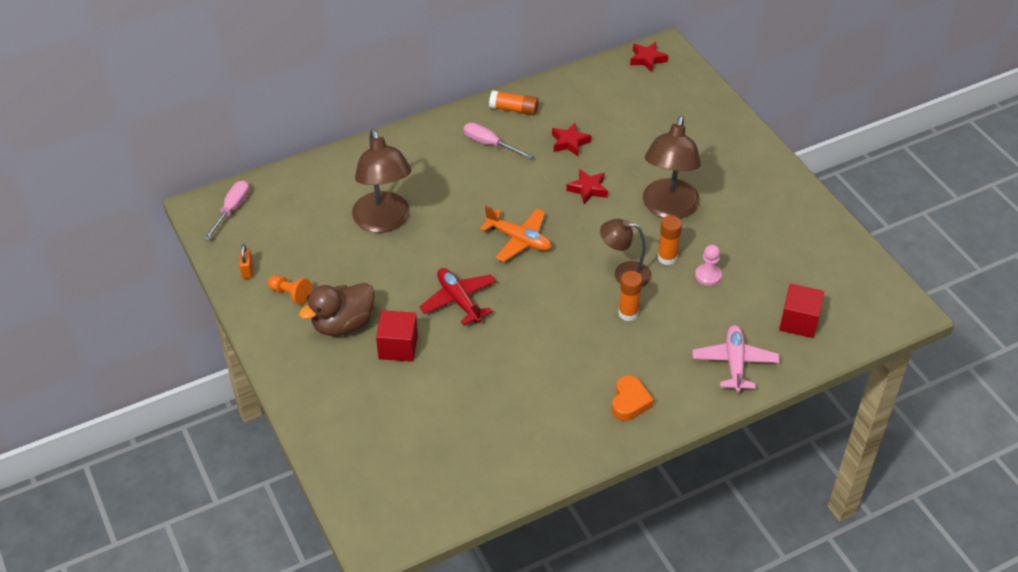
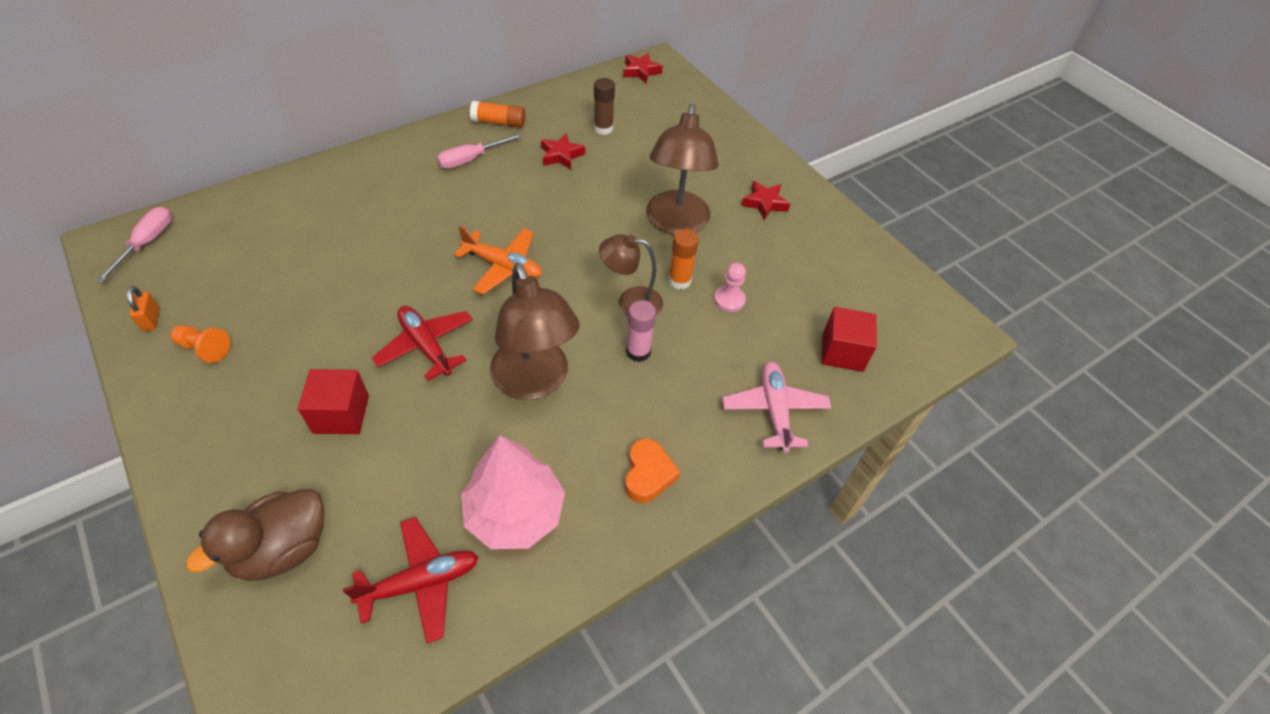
camera: 10 degrees left, 5 degrees up
brown duck [299,283,375,336] -> brown duck moved to [186,489,324,581]
brown lamp [352,129,411,233] -> brown lamp moved to [490,263,579,400]
pink screwdriver [464,123,533,159] -> pink screwdriver turned 60 degrees counterclockwise [437,133,522,169]
red star [566,169,608,204] -> red star moved to [741,181,790,220]
orange glue stick [618,271,643,321] -> pink glue stick [626,300,656,362]
none -> red plane [343,517,478,644]
none -> pink tree [461,435,565,549]
none -> brown glue stick [594,78,615,135]

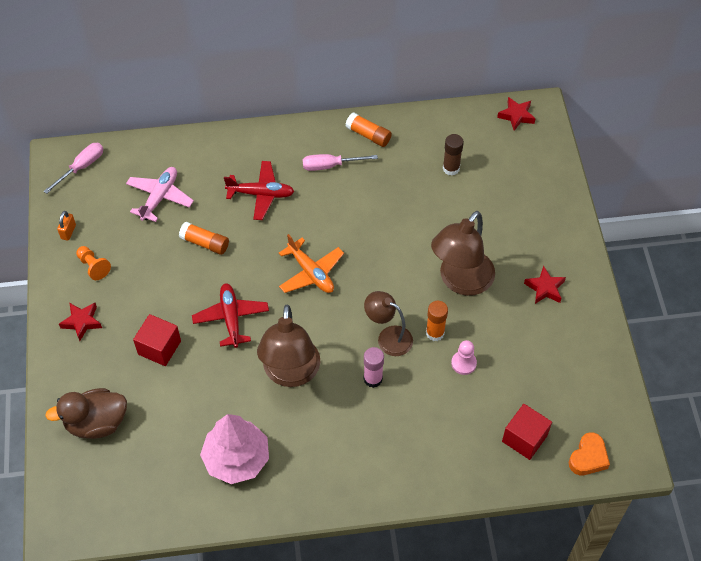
camera: 30 degrees right, 5 degrees up
red plane [343,517,478,644] -> red plane moved to [224,161,294,220]
red star [541,133,585,170] -> red star moved to [59,303,102,341]
orange heart [625,439,680,503] -> orange heart moved to [569,432,610,475]
pink plane [723,362,831,453] -> pink plane moved to [126,167,194,222]
none -> orange glue stick [179,222,229,255]

